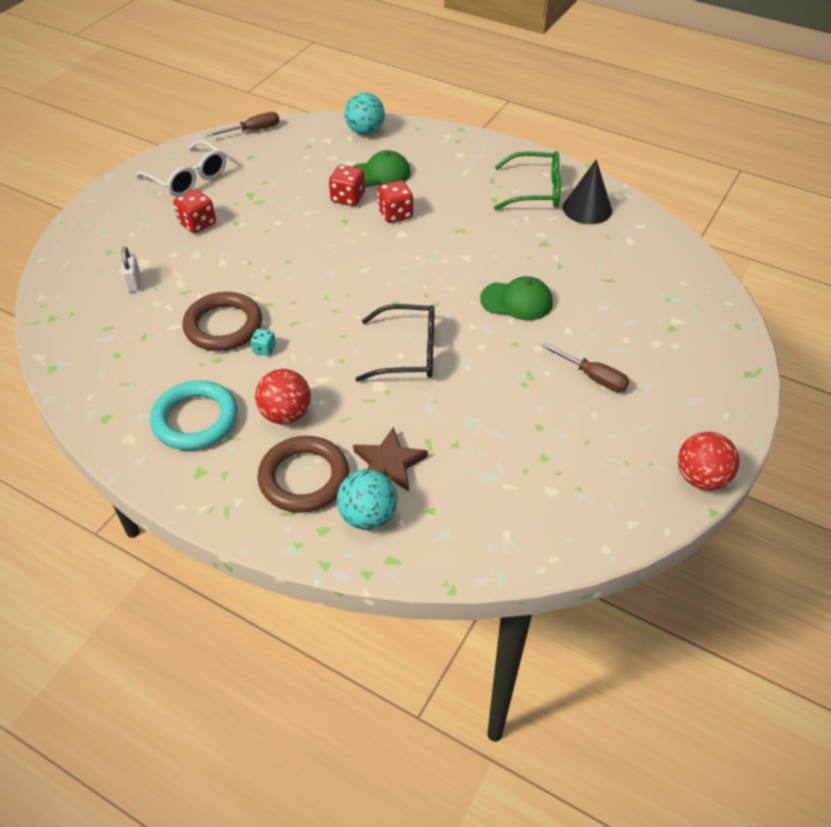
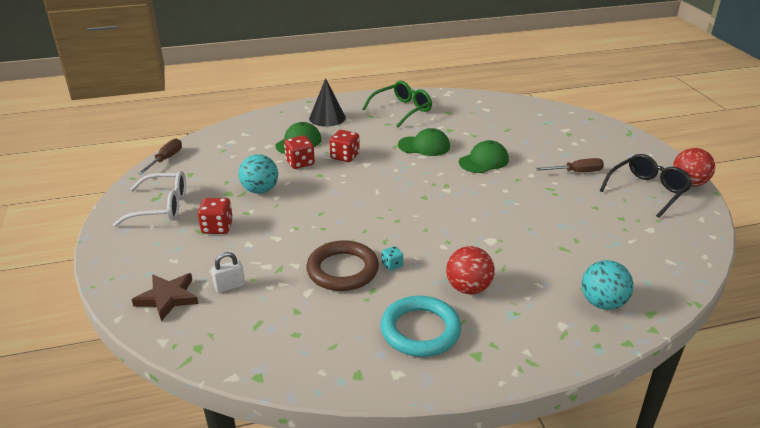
camera: 45 degrees left, 15 degrees down
white padlock [122,247,140,292] -> white padlock turned 60 degrees counterclockwise [211,252,245,293]
brown ring [257,436,349,513] -> none
turquoise ball [345,93,385,135] -> turquoise ball moved to [238,154,278,194]
brown star [353,427,428,492] -> brown star moved to [132,273,199,321]
black glasses [355,304,435,382] -> black glasses moved to [600,154,692,218]
black cone [563,159,612,224] -> black cone moved to [309,78,346,127]
none -> green cap [398,128,450,156]

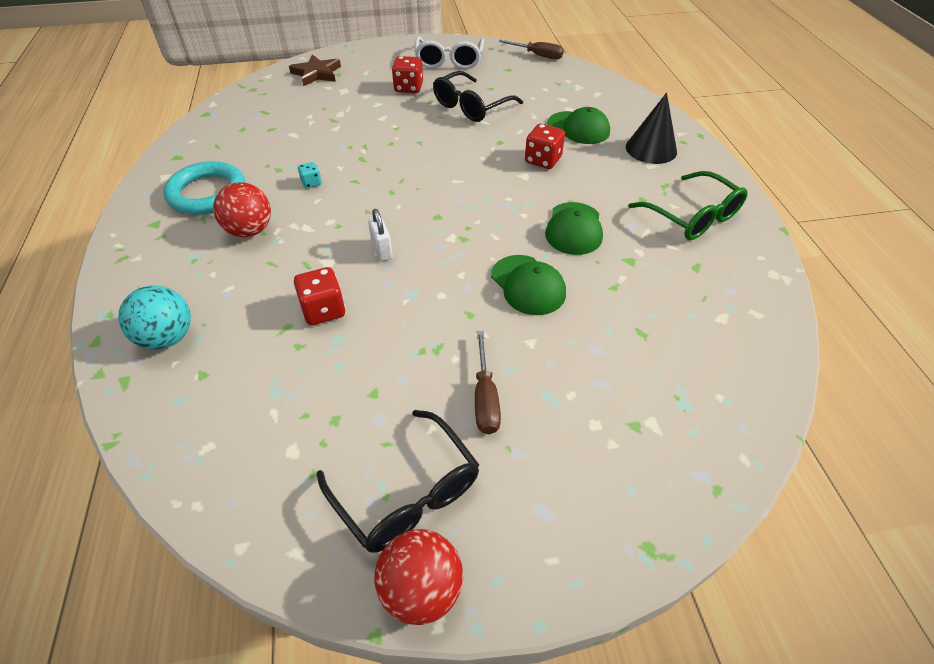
camera: 95 degrees right, 15 degrees up
white padlock [211,252,245,293] -> white padlock moved to [368,209,393,261]
turquoise ball [238,154,278,194] -> black glasses [433,71,523,122]
red dice [284,136,315,169] -> red dice moved to [294,267,345,325]
brown ring [306,240,379,291] -> none

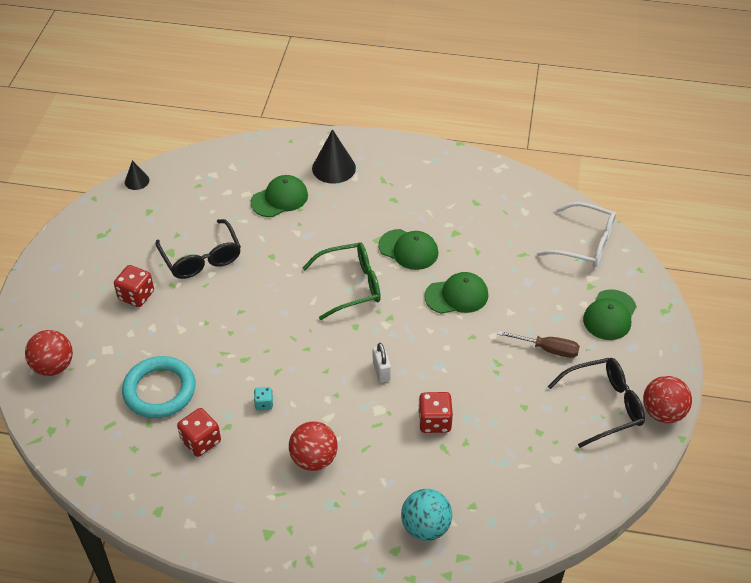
camera: 70 degrees left, 0 degrees up
turquoise ring [163,161,245,215] -> turquoise ring moved to [122,356,196,418]
brown star [289,54,341,86] -> red ball [25,330,73,376]
white padlock [368,209,393,261] -> white padlock turned 75 degrees clockwise [373,343,391,383]
white glasses [414,36,484,69] -> white glasses moved to [537,202,616,267]
brown screwdriver [499,40,564,59] -> black cone [125,160,149,190]
red dice [525,124,565,169] -> red dice moved to [177,408,221,457]
green glasses [628,171,747,240] -> green glasses moved to [303,242,381,320]
none -> green cap [583,289,637,340]

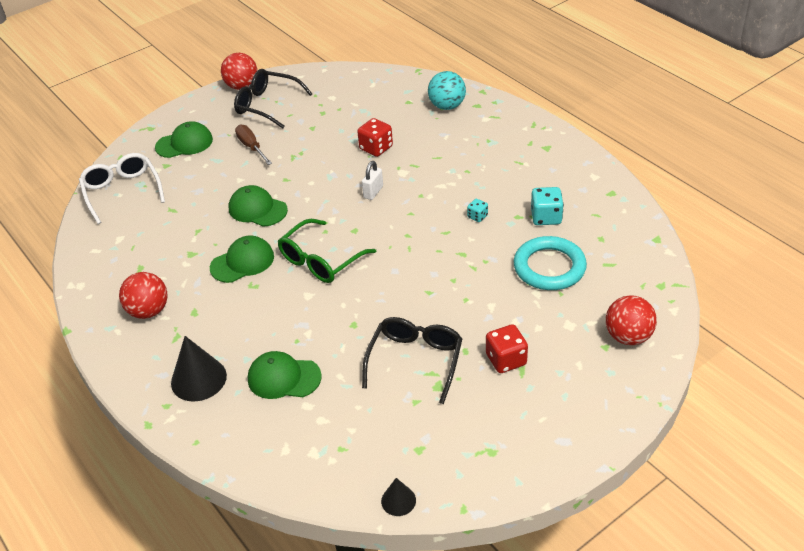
camera: 135 degrees left, 5 degrees down
red dice [177,408,221,457] -> turquoise dice [531,187,564,225]
red ball [289,422,338,471] -> red ball moved to [119,272,168,319]
green glasses [303,242,381,320] -> green glasses turned 75 degrees counterclockwise [278,219,376,283]
green cap [378,229,438,270] -> green cap turned 75 degrees clockwise [210,236,274,283]

